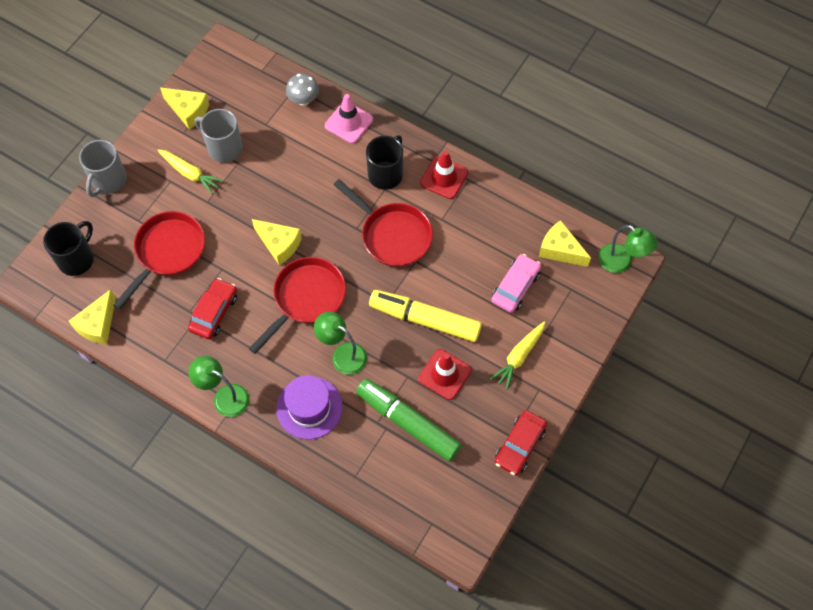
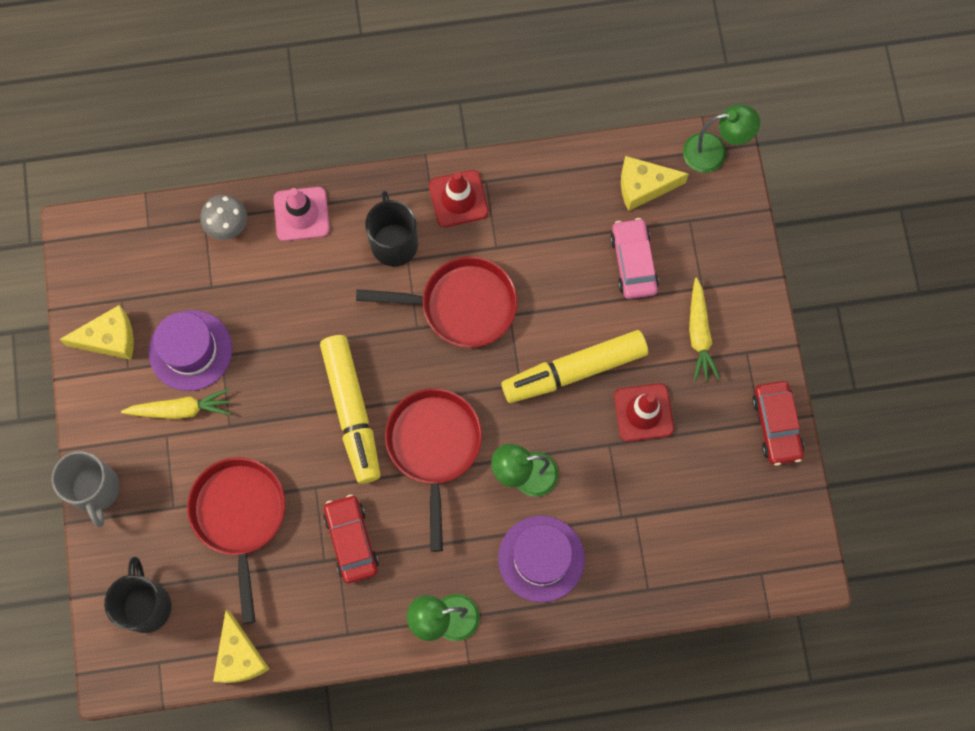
camera: 40 degrees left, 10 degrees up
grey mug [195,109,243,163] -> purple hat [149,310,232,391]
yellow cheese [252,219,302,265] -> yellow marker [320,335,380,484]
green marker [356,379,461,462] -> none

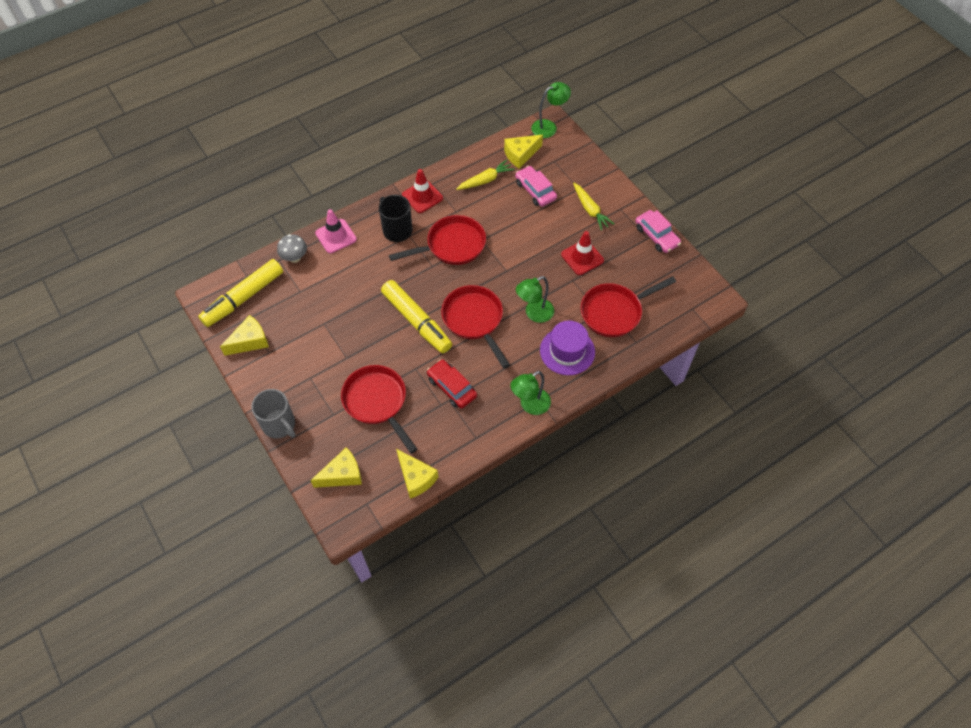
camera: 25 degrees left, 15 degrees down
black mug [104,557,171,633] -> yellow cheese [310,448,362,488]
yellow carrot [121,389,231,419] -> yellow carrot moved to [456,160,515,190]
purple hat [149,310,232,391] -> none
yellow marker [501,330,648,403] -> yellow marker moved to [198,259,283,327]
red car [752,381,804,466] -> pink car [636,210,681,253]
none -> red pan [580,276,676,337]

